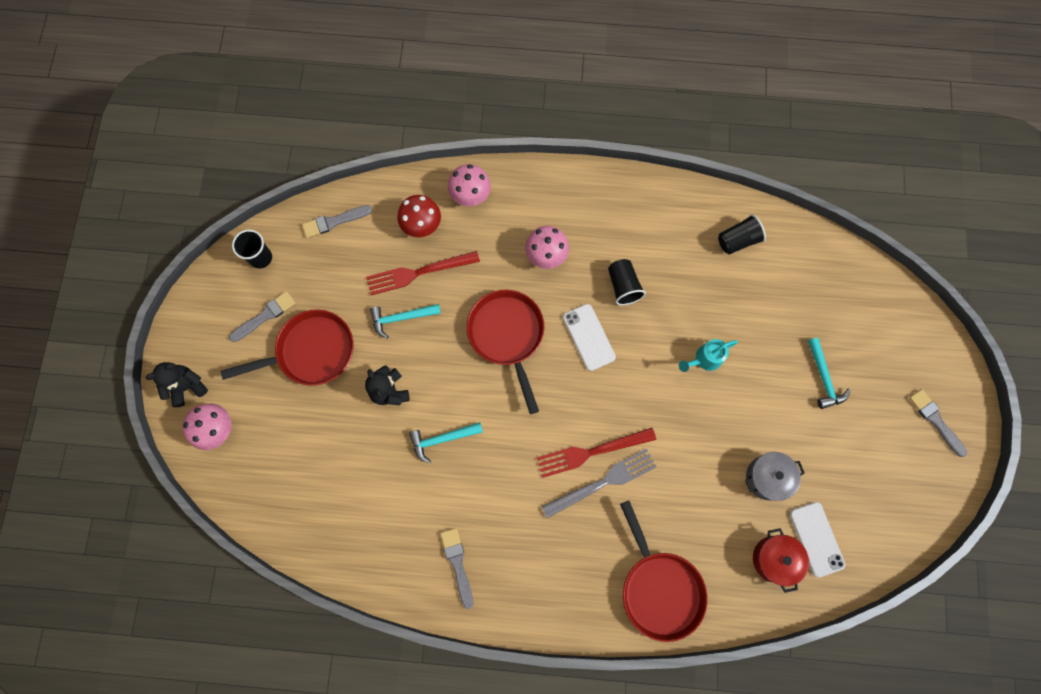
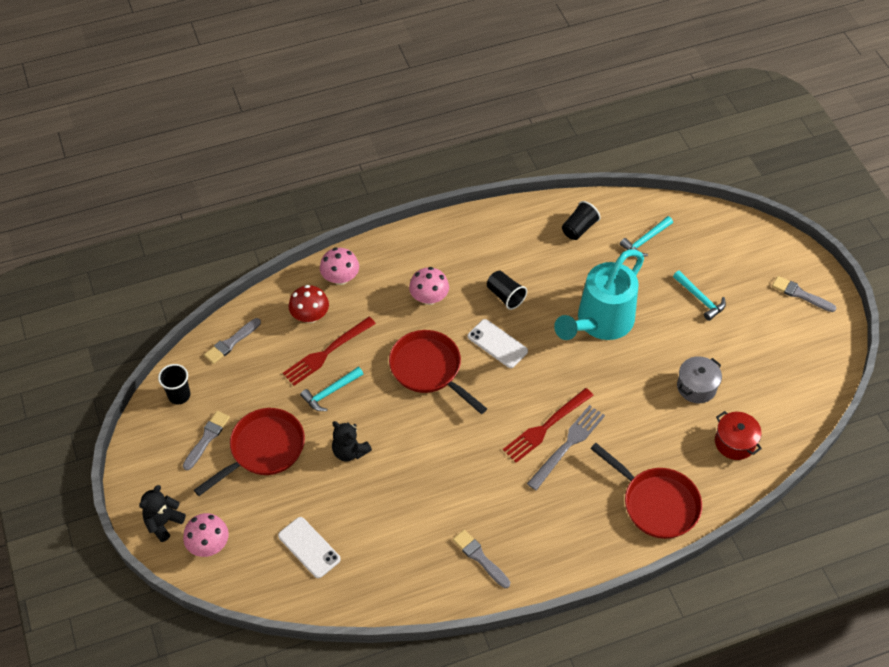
camera: 25 degrees left, 20 degrees down
turquoise hammer [409,422,483,463] -> turquoise hammer moved to [620,216,673,257]
turquoise watering can [679,339,738,372] -> turquoise watering can [554,249,644,340], size x2.32
white phone [789,502,845,577] -> white phone moved to [278,517,341,578]

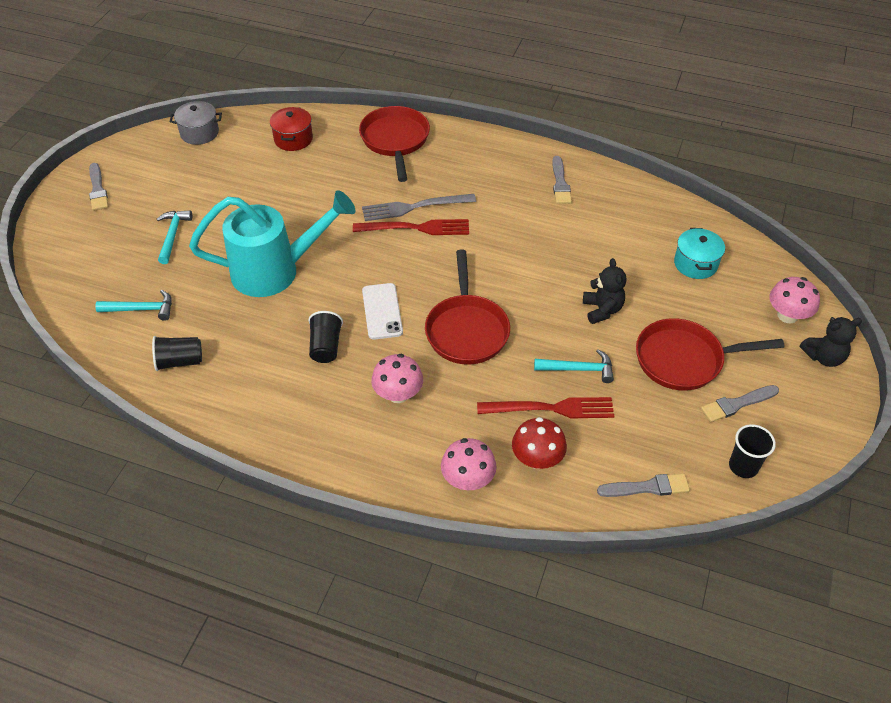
camera: 140 degrees left, 5 degrees down
white phone [278,517,341,578] -> turquoise pot [674,228,725,279]
grey pot [677,356,722,403] -> grey pot moved to [170,101,222,145]

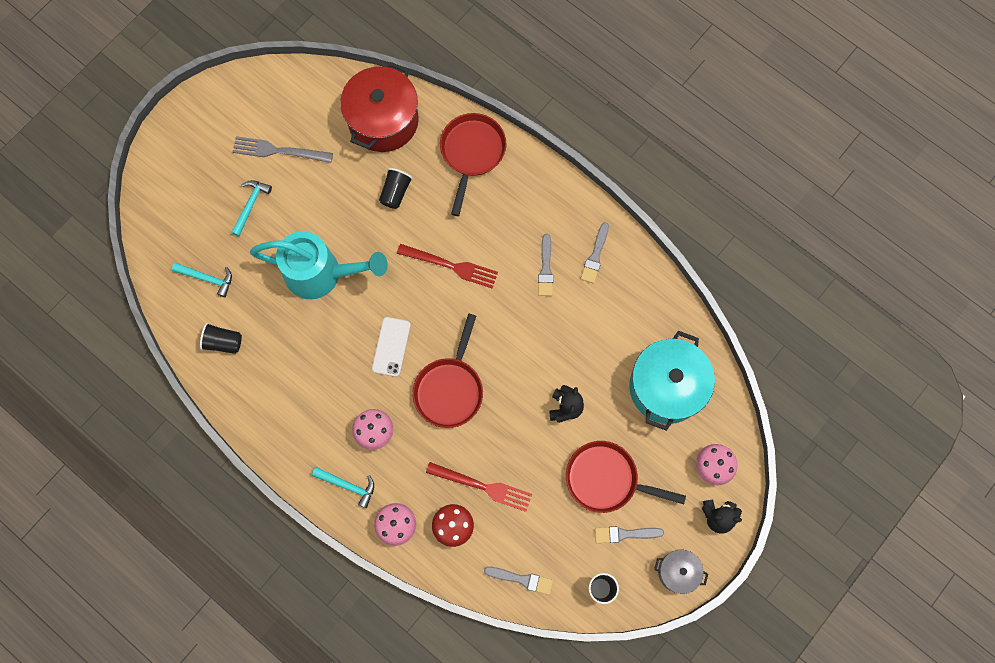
camera: 20 degrees right, 25 degrees up
grey brush [89,163,109,211] -> grey brush moved to [538,234,554,296]
grey pot [170,101,222,145] -> grey pot moved to [654,550,708,594]
red pot [270,107,313,151] -> red pot [340,62,419,152], size x1.95
black cup [308,311,343,363] -> black cup moved to [379,168,413,209]
grey fork [362,194,476,221] -> grey fork moved to [233,136,333,163]
turquoise hammer [534,349,614,383] -> turquoise hammer moved to [312,467,374,508]
turquoise pot [674,228,725,279] -> turquoise pot [629,331,715,431], size x1.95

